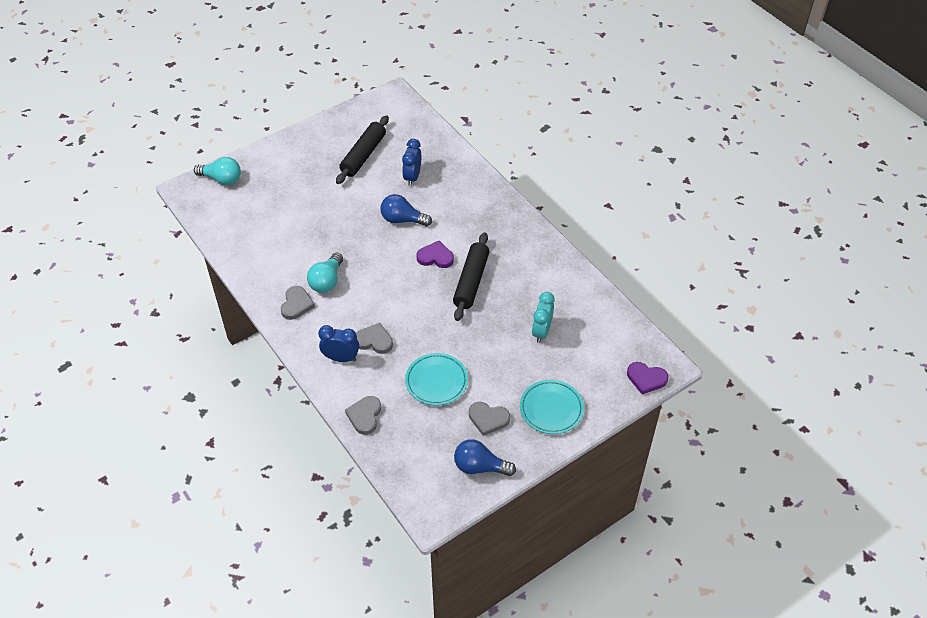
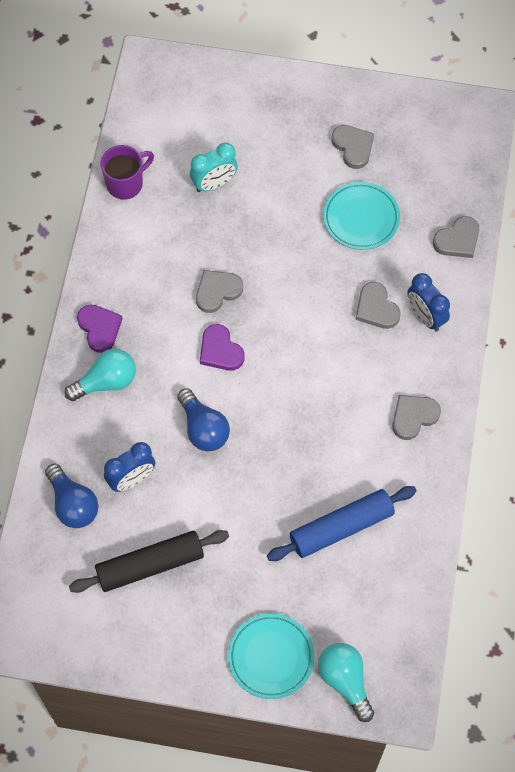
camera: 135 degrees left, 15 degrees up
turquoise light bulb [307,253,343,293] -> turquoise light bulb moved to [64,349,136,401]
black rolling pin [453,232,490,321] -> grey heart [196,270,243,313]
blue light bulb [454,439,516,476] -> blue light bulb moved to [45,463,99,528]
turquoise plate [520,380,584,434] -> turquoise plate moved to [228,614,315,699]
purple heart [627,362,668,394] -> purple heart moved to [77,304,123,353]
none -> purple mug [101,145,154,200]
none -> blue rolling pin [267,486,417,561]

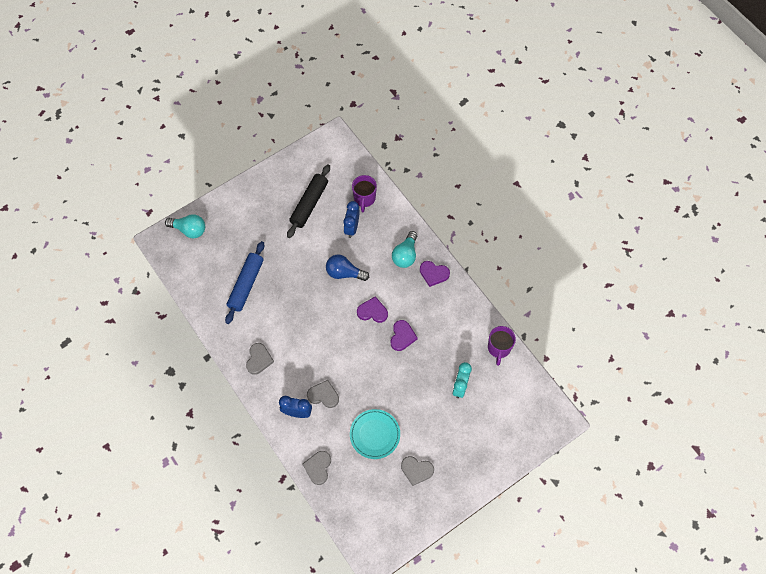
camera: 135 degrees right, 0 degrees up
blue light bulb [45,463,99,528] -> purple mug [352,175,377,212]
grey heart [196,270,243,313] -> purple heart [391,320,418,351]
turquoise plate [228,614,315,699] -> none

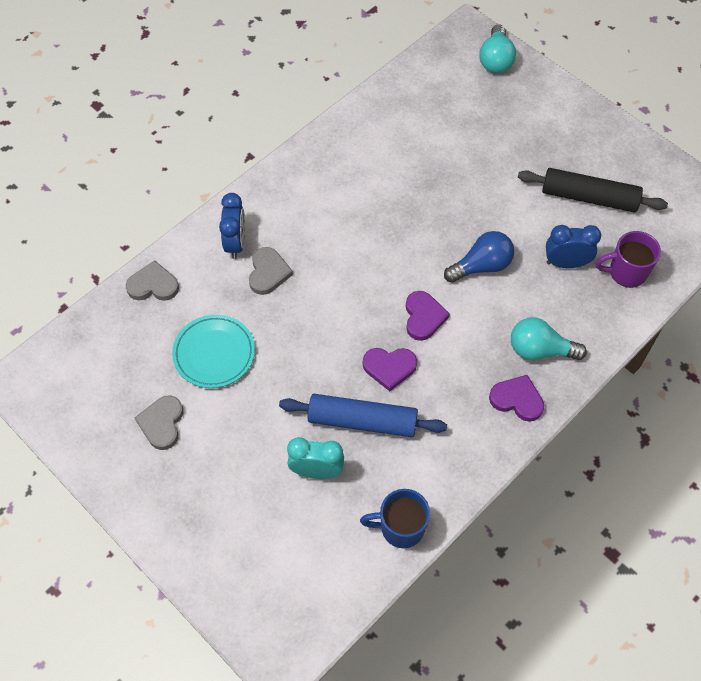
camera: 80 degrees right, 5 degrees down
blue rolling pin [225,241,264,324] -> blue rolling pin moved to [279,394,447,437]
grey heart [246,343,274,375] -> none
blue light bulb [326,255,369,281] -> blue light bulb turned 60 degrees clockwise [444,231,514,283]
purple heart [420,261,450,287] -> purple heart turned 105 degrees clockwise [489,375,544,422]
purple mug [488,326,516,366] -> blue mug [360,489,430,548]

